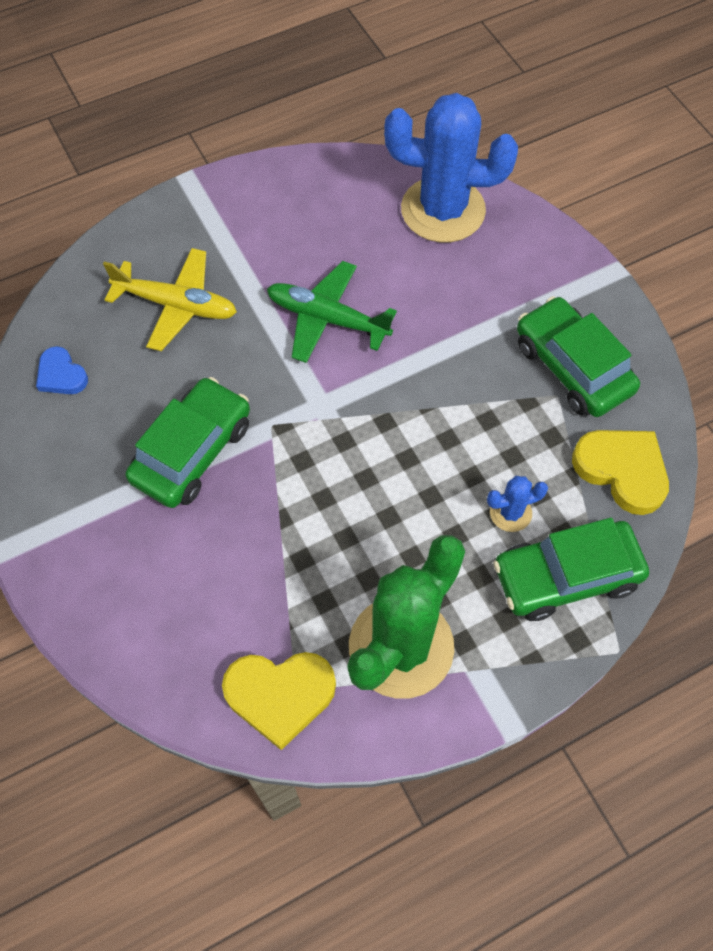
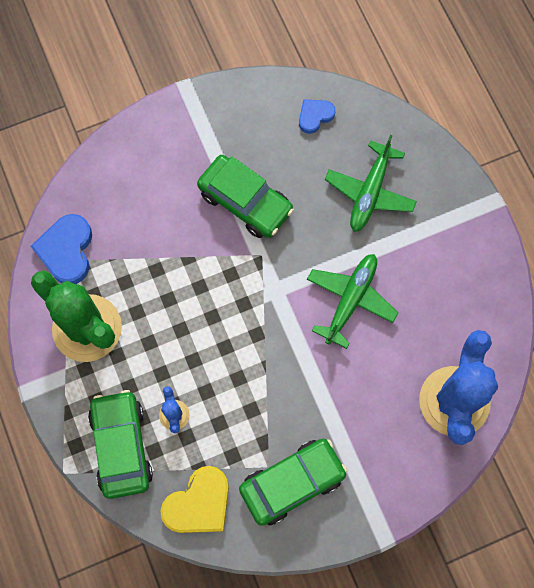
camera: 95 degrees right, 10 degrees up
yellow plane [103,248,237,351] -> green plane [325,135,417,232]
yellow heart [222,652,336,750] -> blue heart [31,214,92,284]

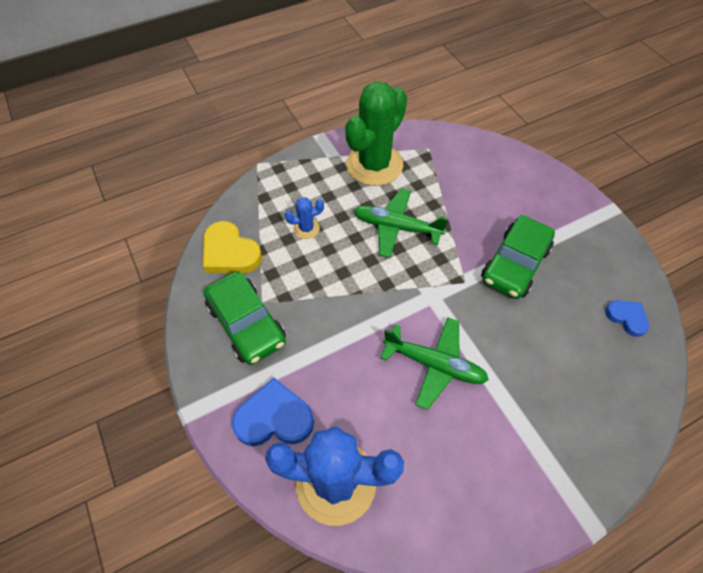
camera: 85 degrees right, 15 degrees down
blue heart [31,214,92,284] -> blue heart moved to [232,378,314,446]
green car [88,390,153,499] -> none
green plane [325,135,417,232] -> green plane moved to [354,188,448,258]

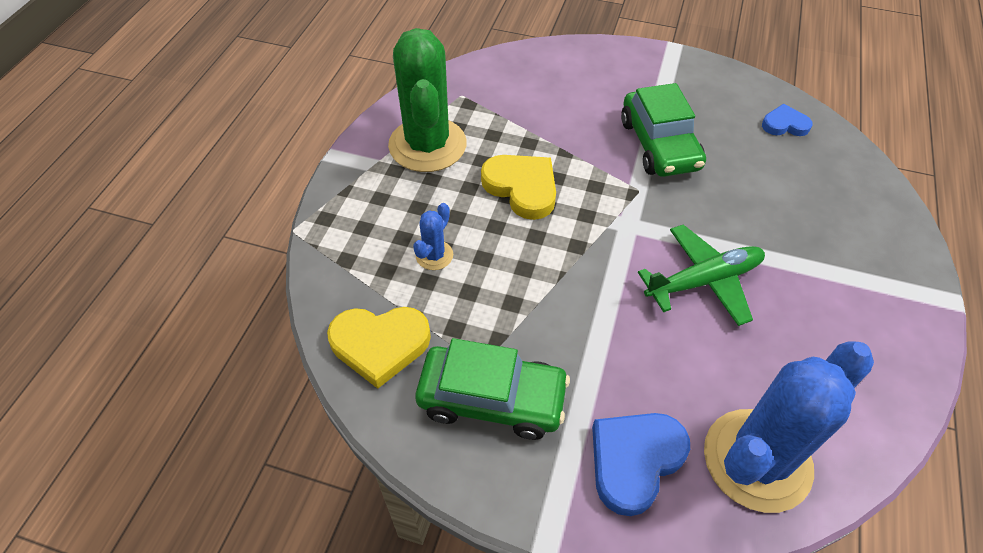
camera: 45 degrees left, 5 degrees down
green plane [354,188,448,258] -> yellow heart [481,155,556,220]

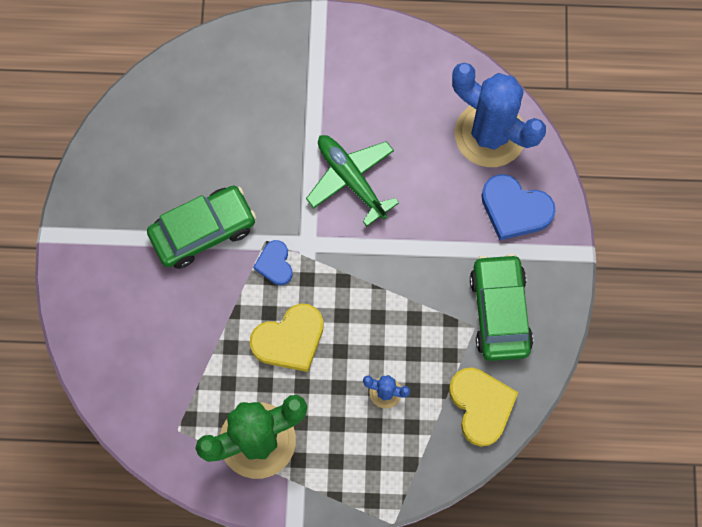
camera: 105 degrees left, 20 degrees up
yellow heart [481,155,556,220] -> yellow heart turned 150 degrees counterclockwise [250,303,324,372]
blue heart [762,104,813,136] -> blue heart moved to [253,240,293,285]

